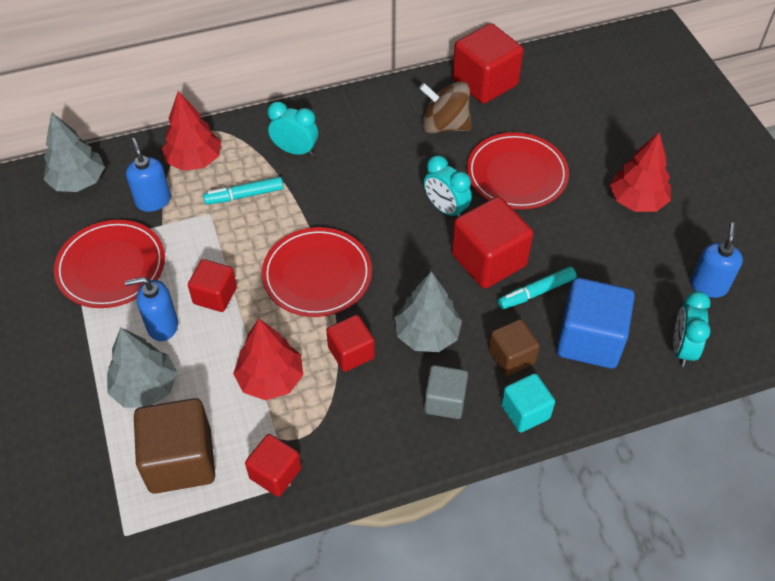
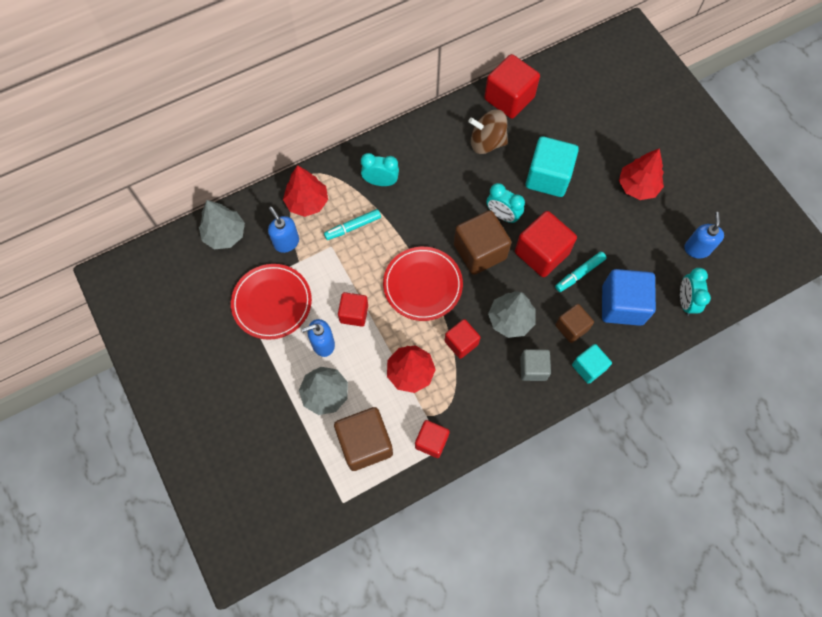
camera: 10 degrees left, 15 degrees up
red plate [467,132,569,209] -> turquoise cube [526,136,579,197]
none -> brown cube [454,210,512,275]

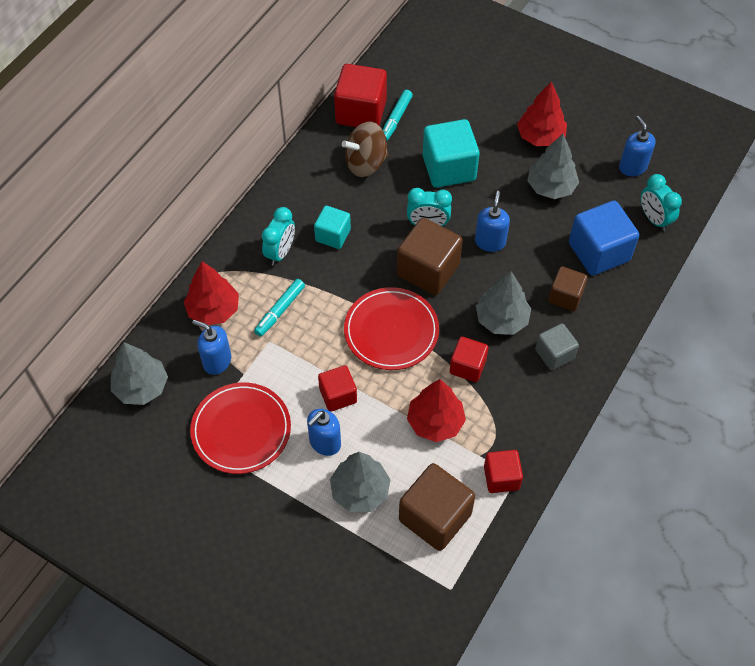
camera: 30 degrees left, 10 degrees down
turquoise clock [361,153,399,186] -> turquoise clock turned 135 degrees clockwise [262,207,295,266]
red cube [515,211,577,277] -> blue soap dispenser [475,191,510,252]
turquoise marker [555,251,606,292] -> turquoise marker moved to [383,90,413,141]
turquoise cube [572,344,612,384] -> turquoise cube moved to [314,206,351,249]
none -> grey tree [527,134,579,199]

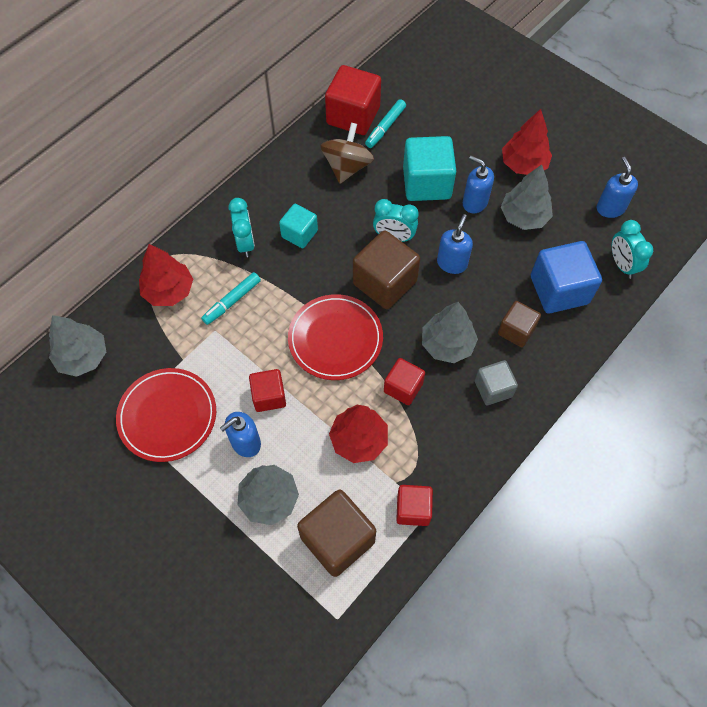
camera: 10 degrees right, 5 degrees up
blue soap dispenser [192,320,231,375] -> blue soap dispenser moved to [463,156,494,213]
turquoise clock [262,207,295,266] -> turquoise clock turned 45 degrees counterclockwise [229,198,255,257]
brown spinning top [342,122,388,177] -> brown spinning top turned 120 degrees clockwise [320,123,374,184]

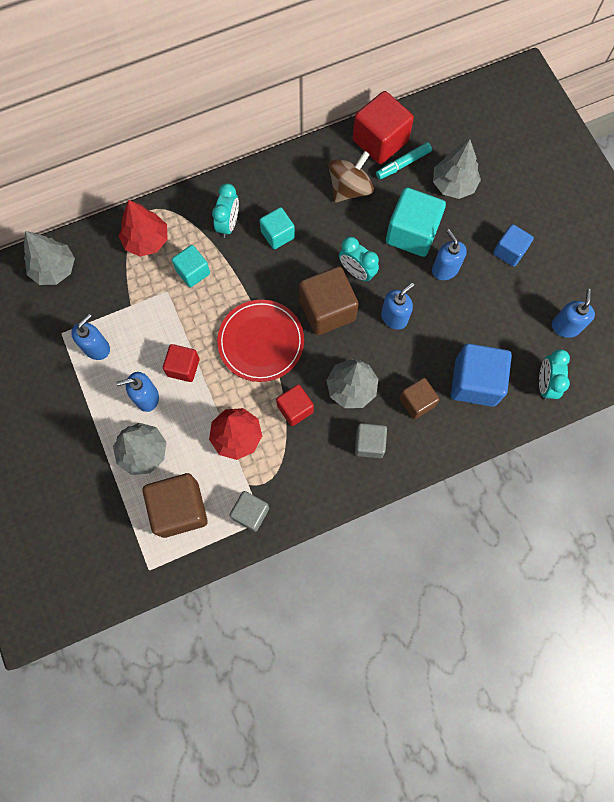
camera: 25 degrees right, 10 degrees up
red plate [116,368,216,462] -> blue soap dispenser [71,314,110,360]
turquoise marker [201,272,261,325] -> turquoise cube [172,245,210,287]
red cube [396,485,433,526] -> grey cube [230,491,269,532]
grey tree [501,165,553,230] -> grey tree moved to [433,139,481,199]
red tree [502,109,552,175] -> blue cube [493,224,534,267]

